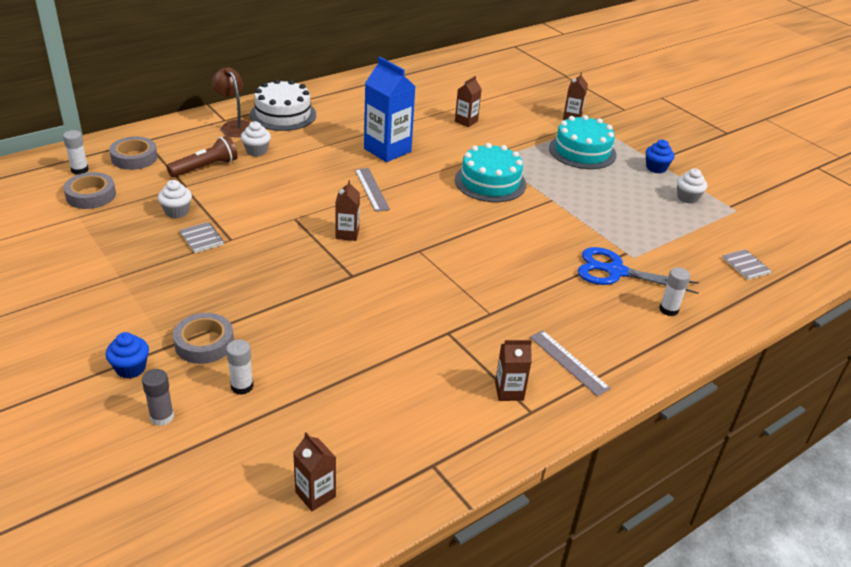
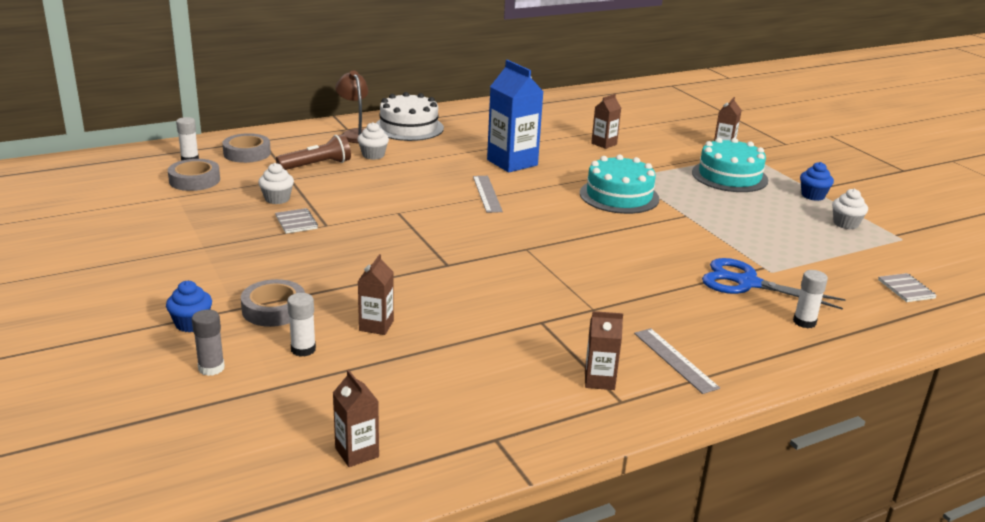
camera: 10 degrees right, 10 degrees down
brown carton [335,180,360,241] -> brown carton moved to [358,254,394,335]

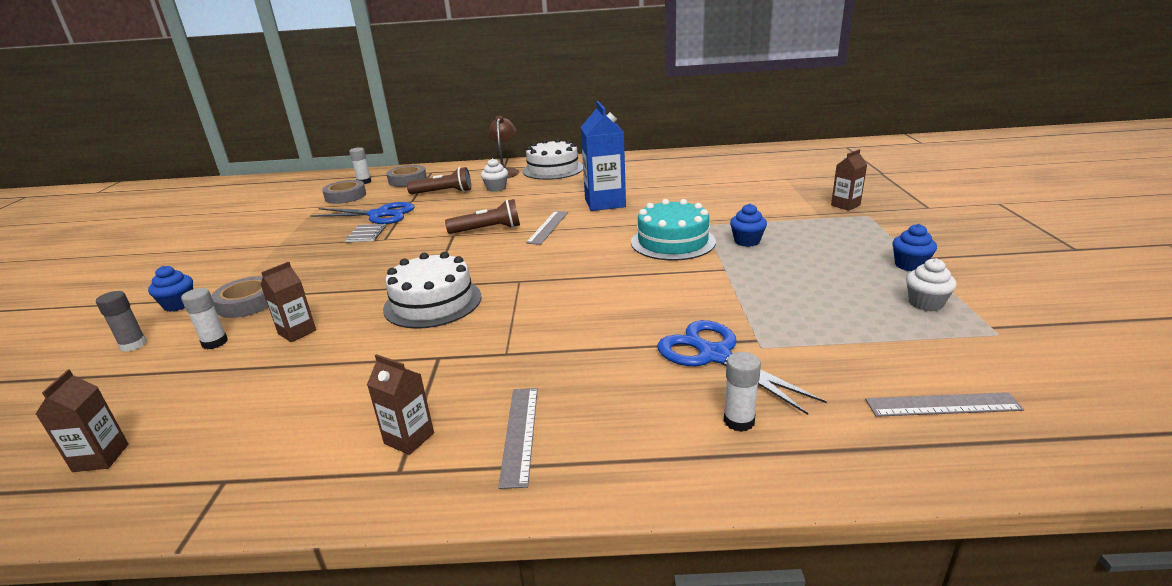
camera: 30 degrees right, 0 degrees up
white cupcake [258,163,294,204] -> blue scissors [310,202,414,224]
brown carton [591,94,621,149] -> none
turquoise cake [692,138,768,192] -> none
grey notebook [878,273,937,302] -> grey ruler [865,392,1024,417]
none -> white cake [383,252,481,329]
none -> brown flashlight [445,199,520,234]
none -> blue cupcake [730,204,767,247]

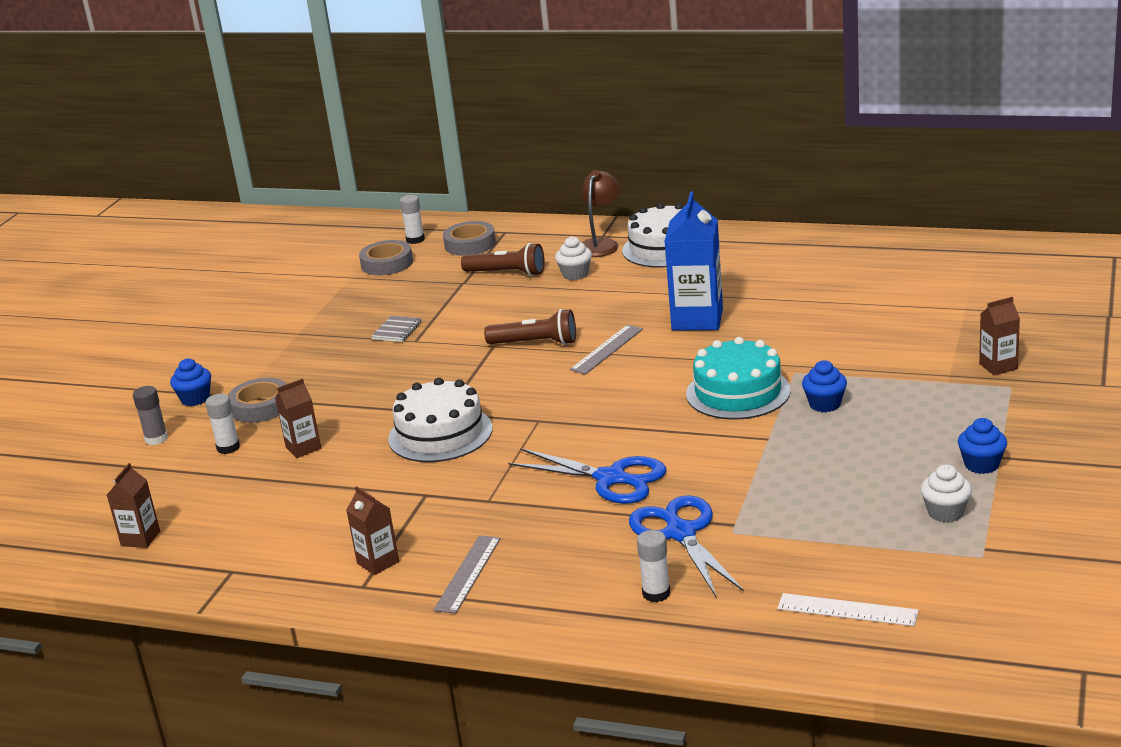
camera: 20 degrees right, 0 degrees up
blue scissors [310,202,414,224] -> blue scissors moved to [508,448,666,504]
grey ruler [865,392,1024,417] -> white ruler [777,593,919,626]

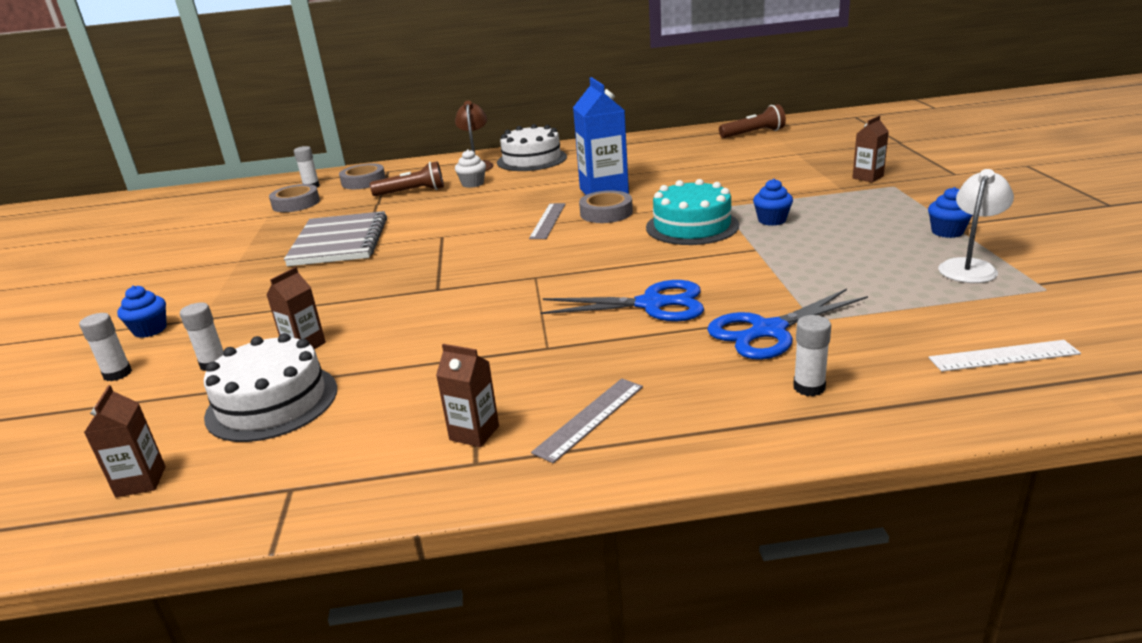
camera: 25 degrees left, 0 degrees up
grey glue stick [133,386,168,445] -> white glue stick [79,313,132,381]
grey tape [228,378,287,423] -> grey tape moved to [579,190,633,223]
grey notebook [371,316,422,342] -> grey notebook [284,211,387,266], size x2.45
white cake [388,378,492,462] -> white cake moved to [204,333,337,442]
grey ruler [433,535,501,614] -> grey ruler turned 45 degrees clockwise [531,378,643,463]
brown flashlight [484,309,576,345] -> brown flashlight moved to [719,104,786,138]
blue scissors [629,495,744,596] -> blue scissors turned 75 degrees counterclockwise [707,289,868,360]
white cupcake [920,464,972,523] -> white lamp [938,169,1014,283]

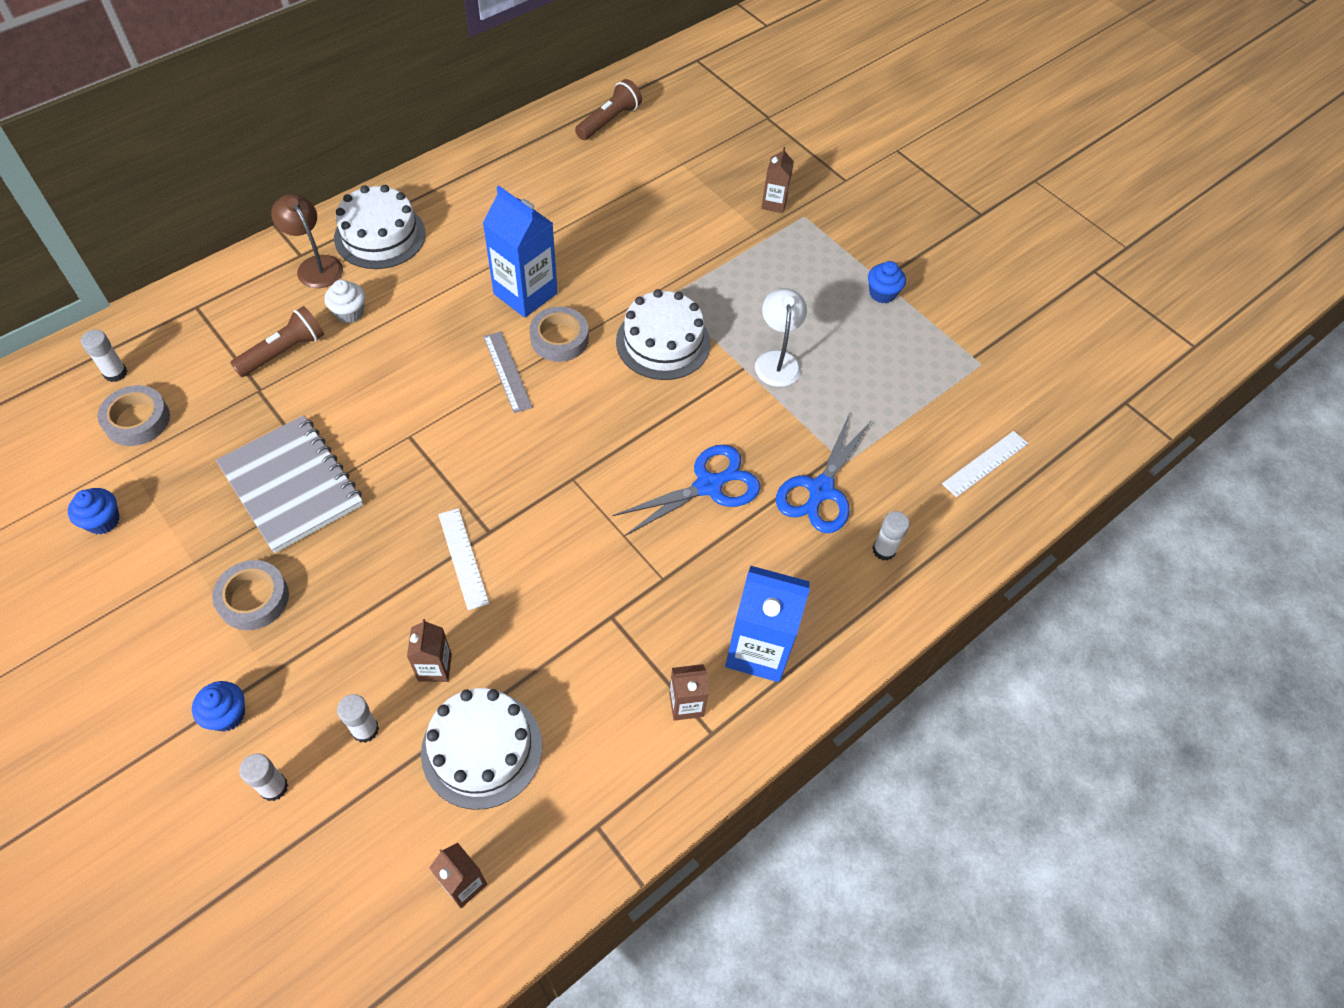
camera: 40 degrees left, 30 degrees up
grey tape [339,163,386,189] -> grey tape moved to [212,560,289,630]
grey ruler [531,378,643,463] -> blue carton [725,566,810,682]
turquoise cake [646,179,739,245] -> white cake [616,289,711,380]
blue cupcake [753,179,793,226] -> blue cupcake moved to [68,488,119,534]
white lamp [938,169,1014,283] -> white lamp moved to [755,288,807,387]
none -> white ruler [438,508,489,610]

